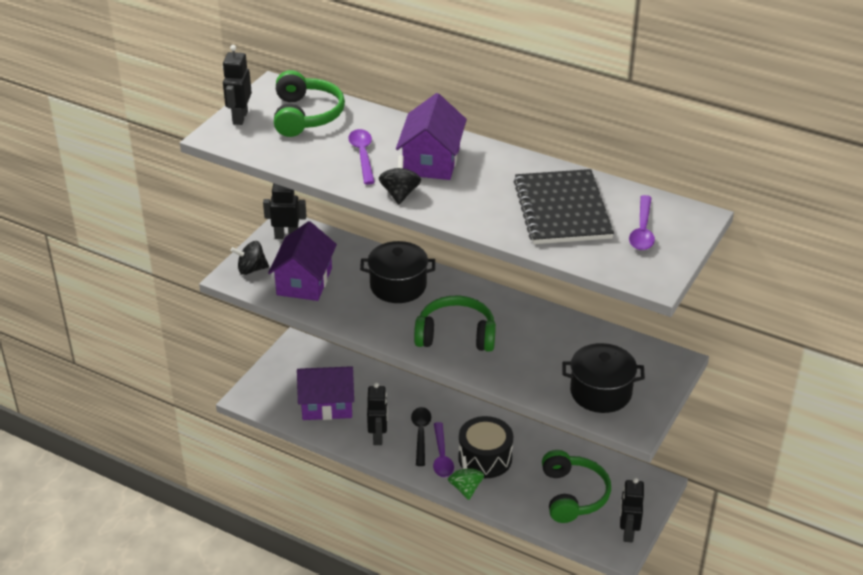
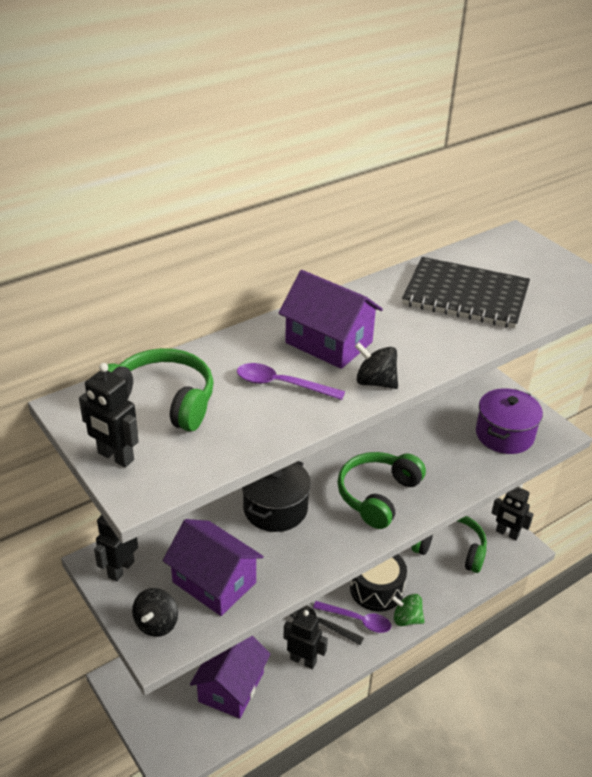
camera: 65 degrees left, 0 degrees up
black pot [562,343,645,413] -> purple pot [476,388,543,454]
purple spoon [629,195,655,250] -> none

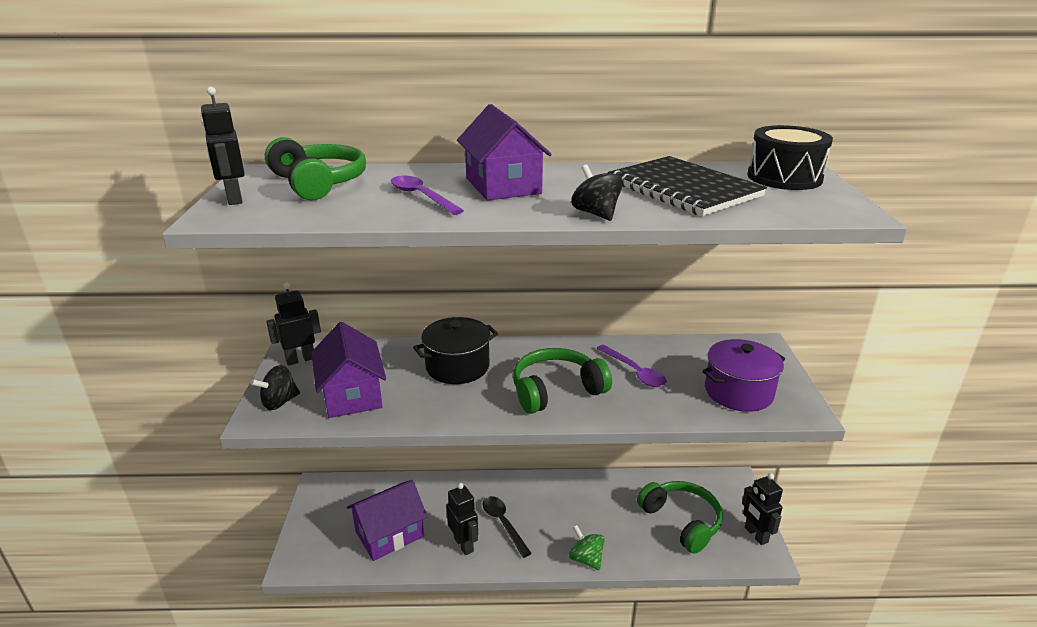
camera: 35 degrees right, 10 degrees down
purple spoon [313,601,391,633] -> purple spoon moved to [596,345,667,387]
black drum [350,554,407,611] -> black drum moved to [747,125,833,190]
black spinning top [355,342,398,389] -> black spinning top moved to [571,164,623,221]

